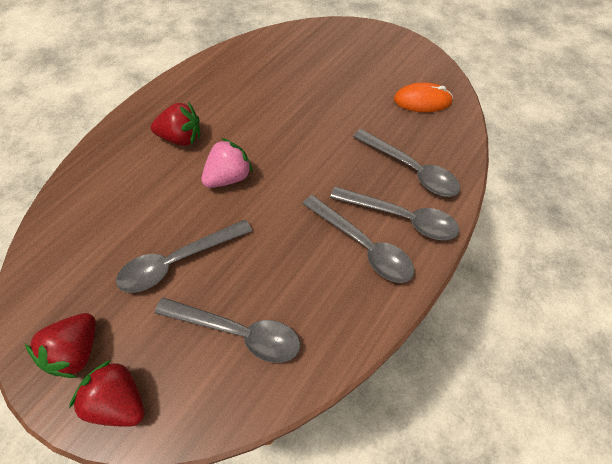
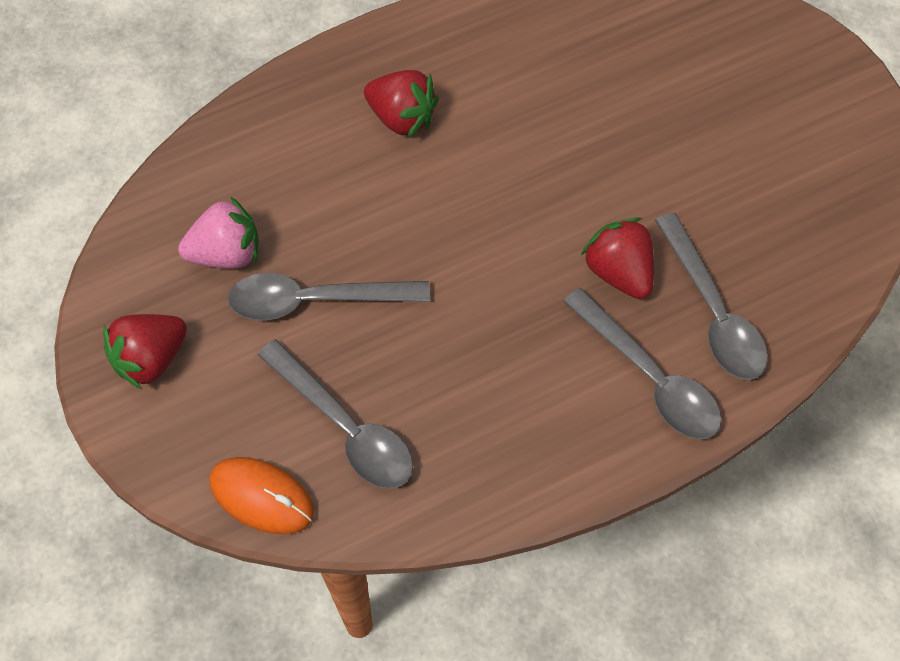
camera: 30 degrees right, 5 degrees up
red strawberry [69,360,145,427] -> red strawberry moved to [581,217,654,299]
pink strawberry [201,138,253,188] -> pink strawberry moved to [178,196,259,269]
grey spoon [302,195,414,283] -> none
orange mouse [394,82,453,112] -> orange mouse moved to [209,457,314,535]

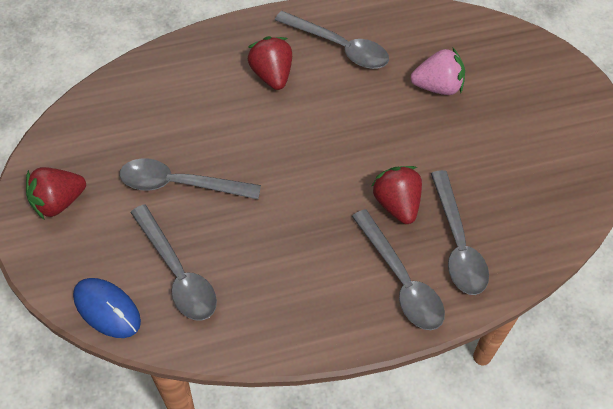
camera: 10 degrees right, 5 degrees down
pink strawberry [178,196,259,269] -> pink strawberry moved to [411,47,465,95]
orange mouse [209,457,314,535] -> blue mouse [73,278,141,338]
red strawberry [364,70,439,138] -> red strawberry turned 150 degrees counterclockwise [248,36,292,90]
none -> grey spoon [275,11,389,69]

